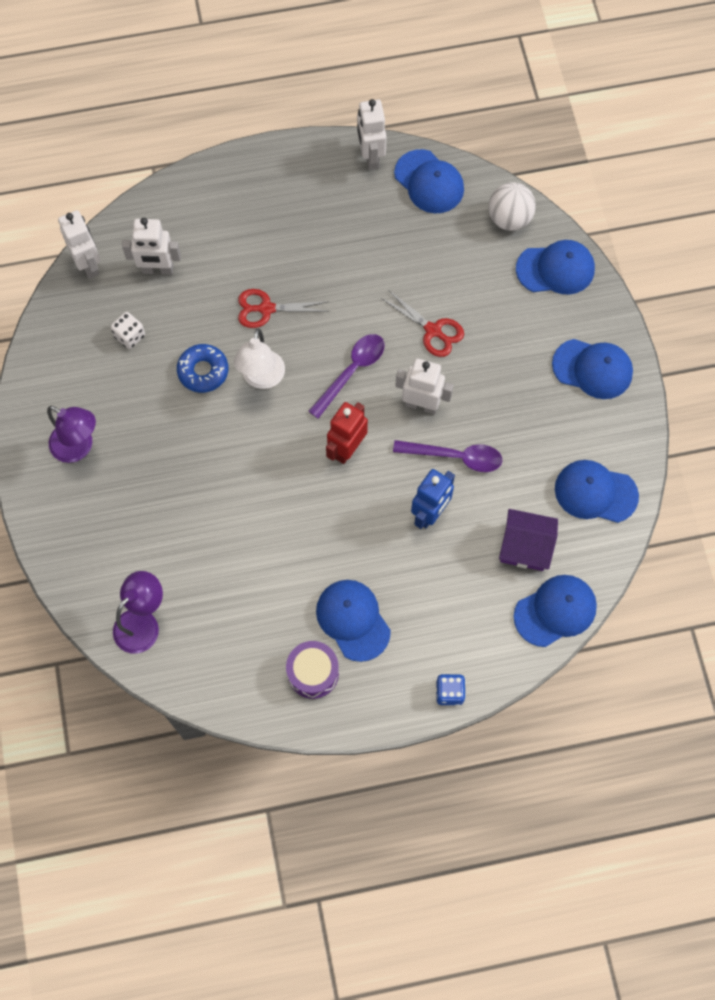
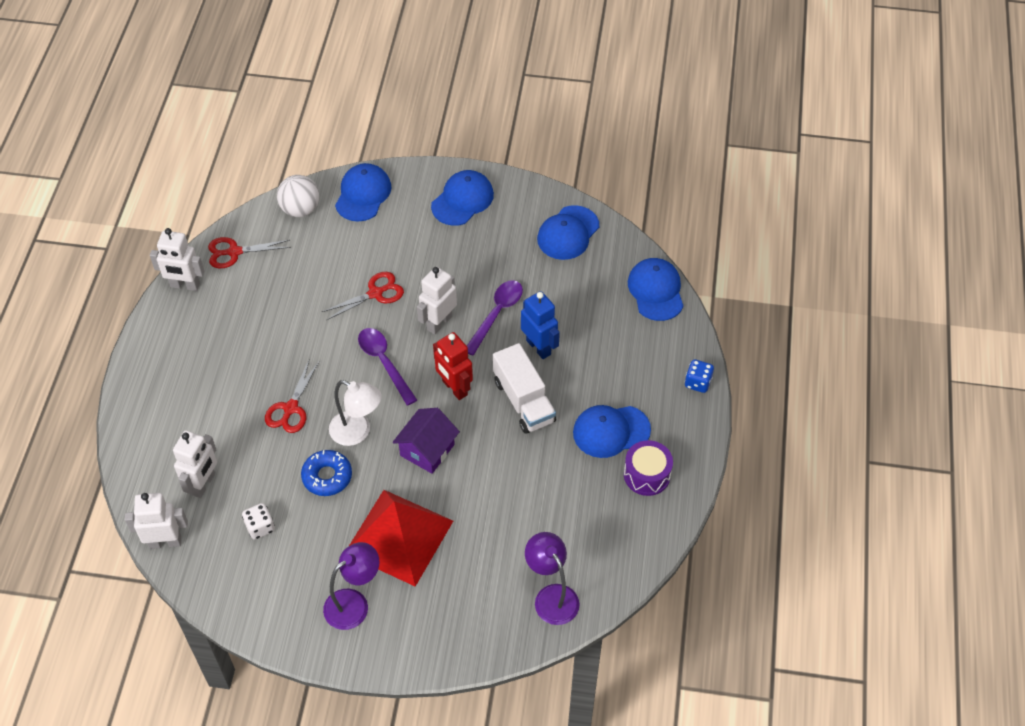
camera: 70 degrees left, 15 degrees down
blue cap [394,149,464,213] -> red scissors [208,237,291,268]
purple house [499,509,558,571] -> purple house moved to [393,408,460,474]
none -> red pyramid [349,490,453,587]
none -> white truck [493,343,556,434]

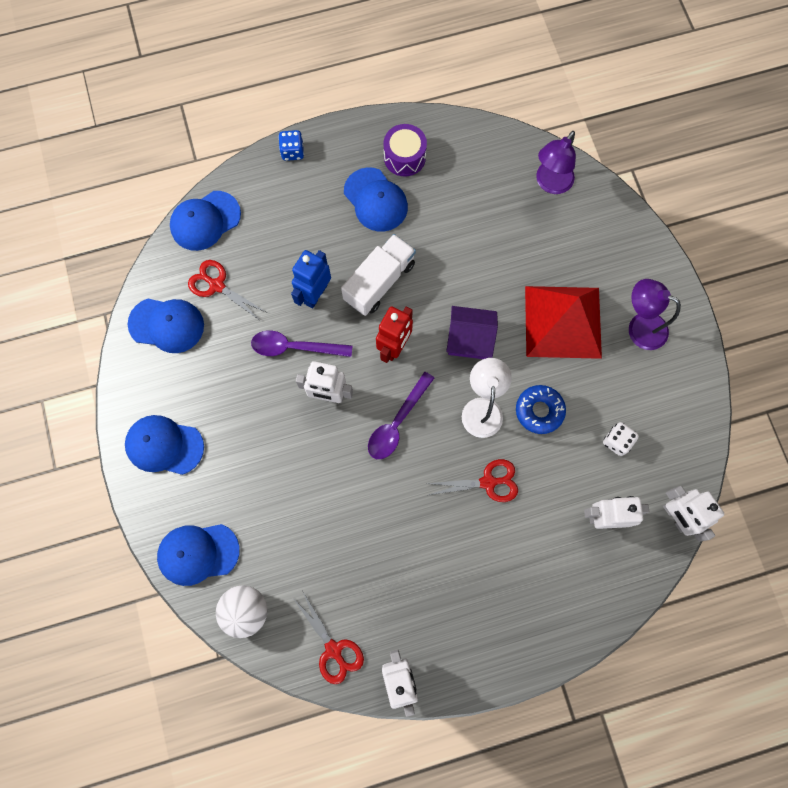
camera: 115 degrees left, 20 degrees up
red scissors [322,272,404,320] -> red scissors moved to [188,260,266,319]

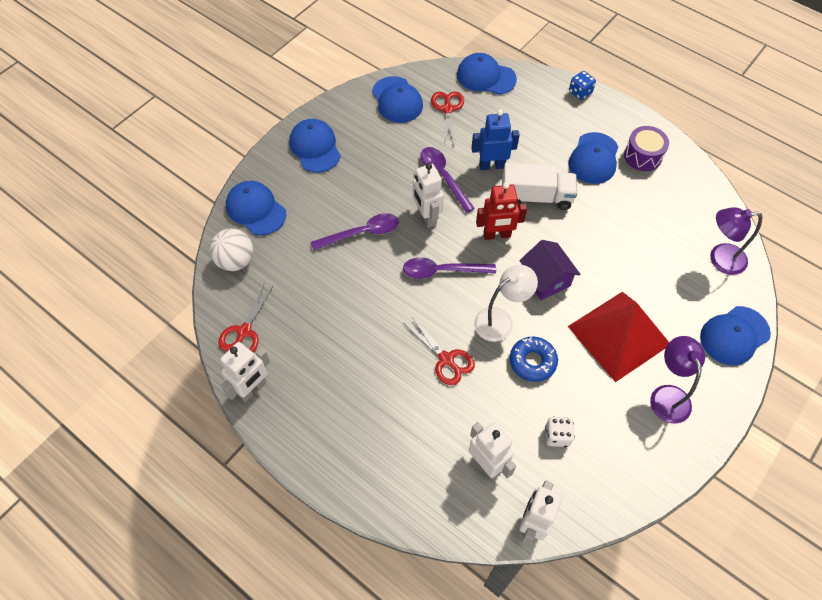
camera: 55 degrees right, 15 degrees down
none -> purple spoon [311,213,399,251]
none -> blue cap [700,306,771,365]

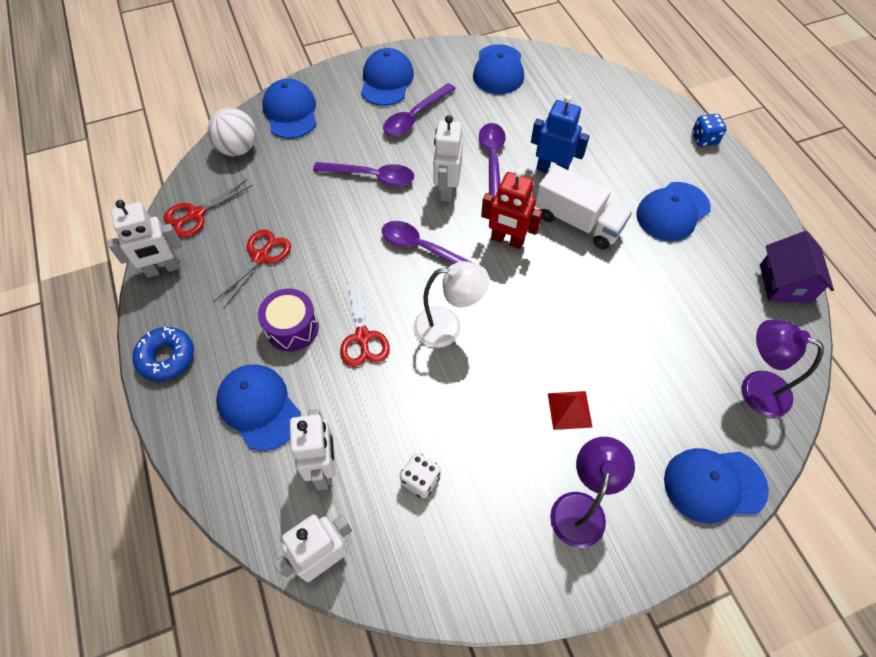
camera: 30 degrees right, 0 degrees up
red scissors [431,92,464,145] -> red scissors moved to [213,230,291,308]
blue cap [457,53,517,95] -> blue cap moved to [216,365,301,451]
blue donut [510,337,558,382] -> blue donut moved to [133,327,194,381]
purple house [519,240,581,300] -> purple house moved to [760,231,834,303]
red pyramid [568,292,669,382] -> red pyramid [548,391,593,430], size x0.41
purple drum [624,126,669,171] -> purple drum moved to [258,289,319,351]
none -> purple spoon [383,83,456,136]

